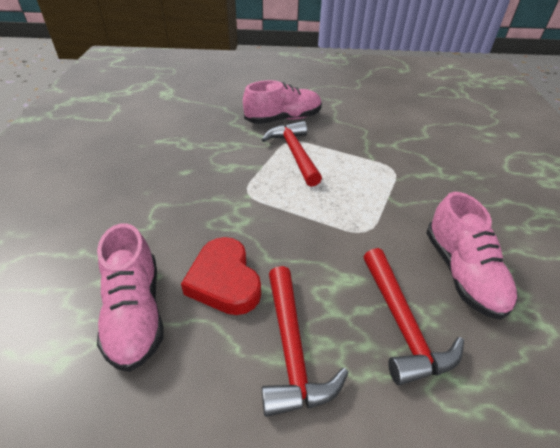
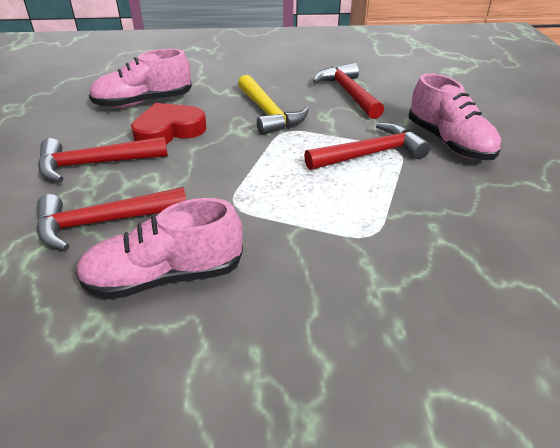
camera: 85 degrees right, 5 degrees down
none -> yellow hammer [238,75,309,135]
none -> red hammer [313,63,384,119]

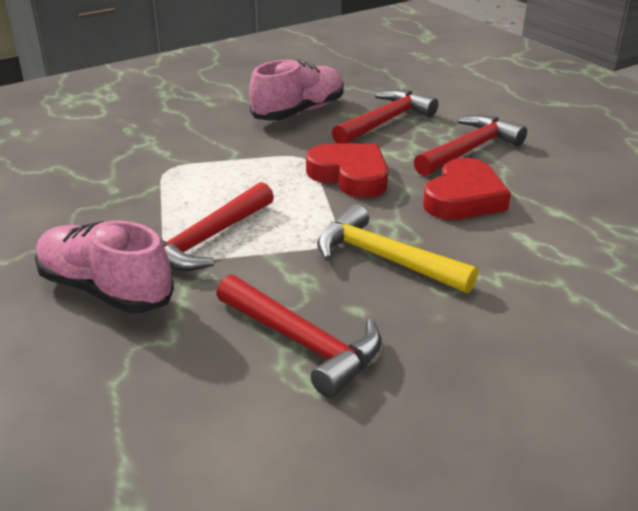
camera: 150 degrees right, 5 degrees down
pink shoe [89,49,192,108] -> none
none -> red heart [306,144,388,198]

